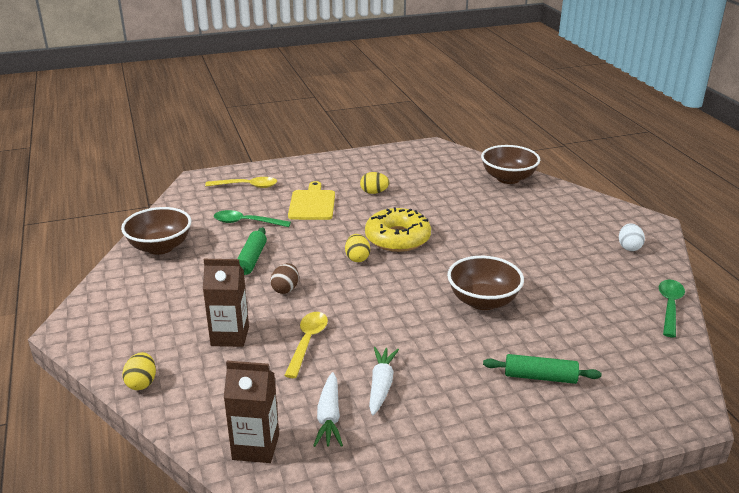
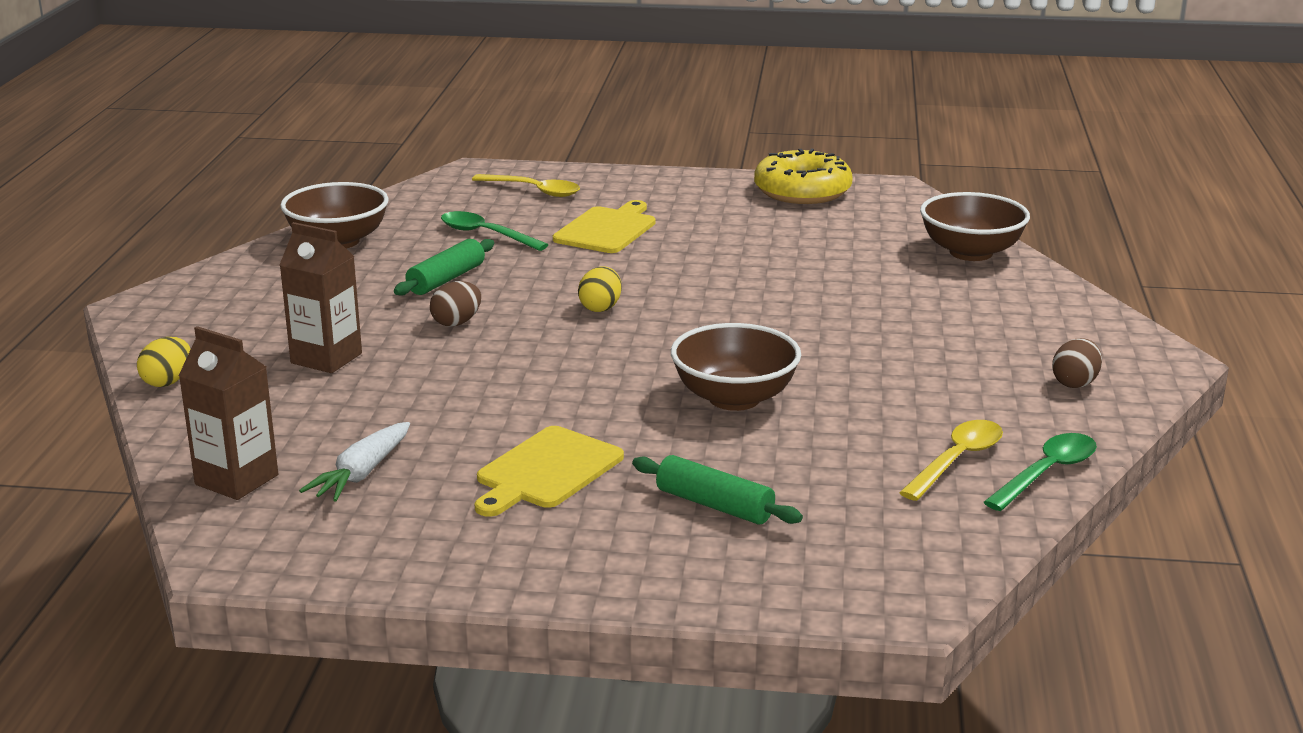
camera: 25 degrees right, 5 degrees down
yellow spoon [284,312,328,378] -> yellow spoon moved to [899,420,1003,501]
yellow egg [360,172,389,194] -> none
yellow donut [365,207,431,252] -> yellow donut moved to [754,149,853,204]
white carrot [369,347,399,415] -> none
white egg [619,223,645,251] -> brown egg [1052,338,1102,388]
none -> yellow cutting board [475,426,624,517]

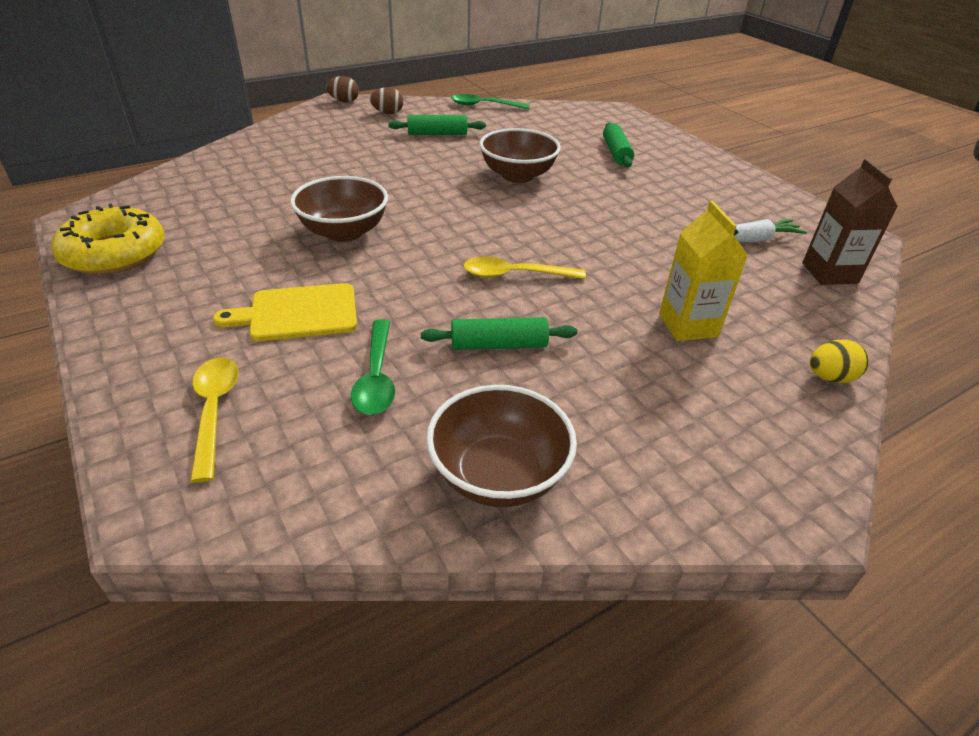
camera: 130 degrees left, 15 degrees up
brown carton [280,222,362,373] -> yellow carton [659,201,748,341]
brown egg [430,281,481,327] -> brown egg moved to [326,76,359,103]
yellow cutting board [475,426,624,517] -> none
yellow egg [578,266,622,312] -> none
yellow spoon [899,420,1003,501] -> yellow spoon moved to [463,257,586,279]
brown bowl [920,192,1030,261] -> brown bowl moved to [290,176,388,242]
none -> green rolling pin [388,115,486,135]

